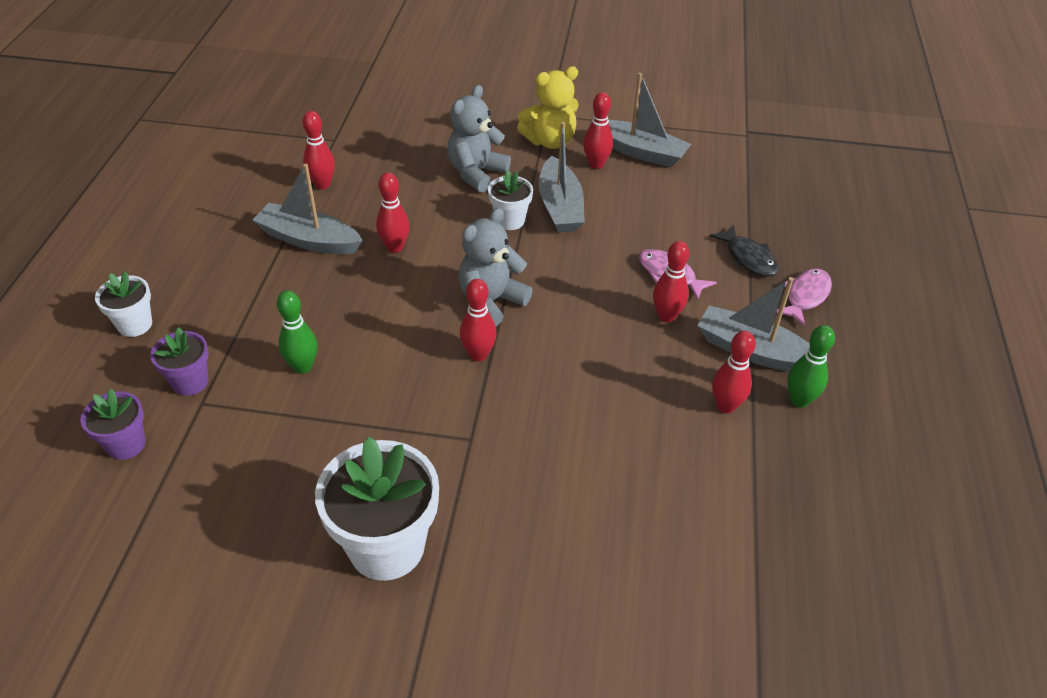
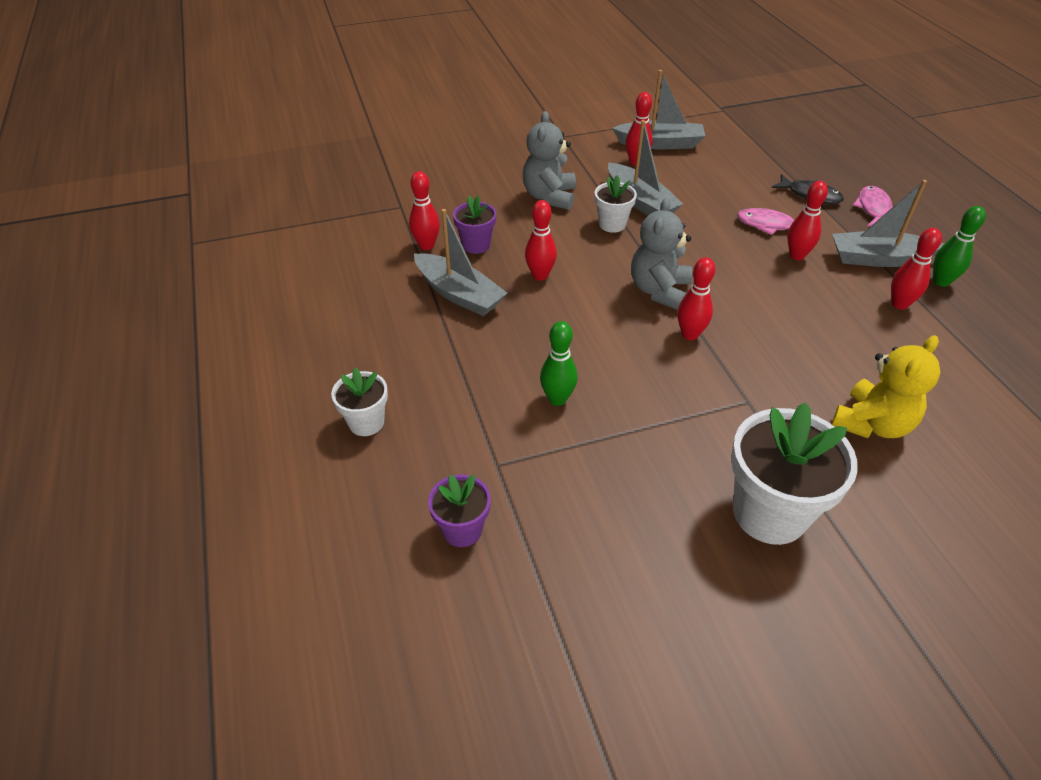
camera: 25 degrees left, 0 degrees up
purple flower pot [150,327,209,396] -> purple flower pot moved to [453,196,496,254]
grey boat [253,164,363,255] -> grey boat turned 135 degrees counterclockwise [414,209,507,316]
yellow teddy bear [517,66,579,149] -> yellow teddy bear moved to [832,335,941,438]

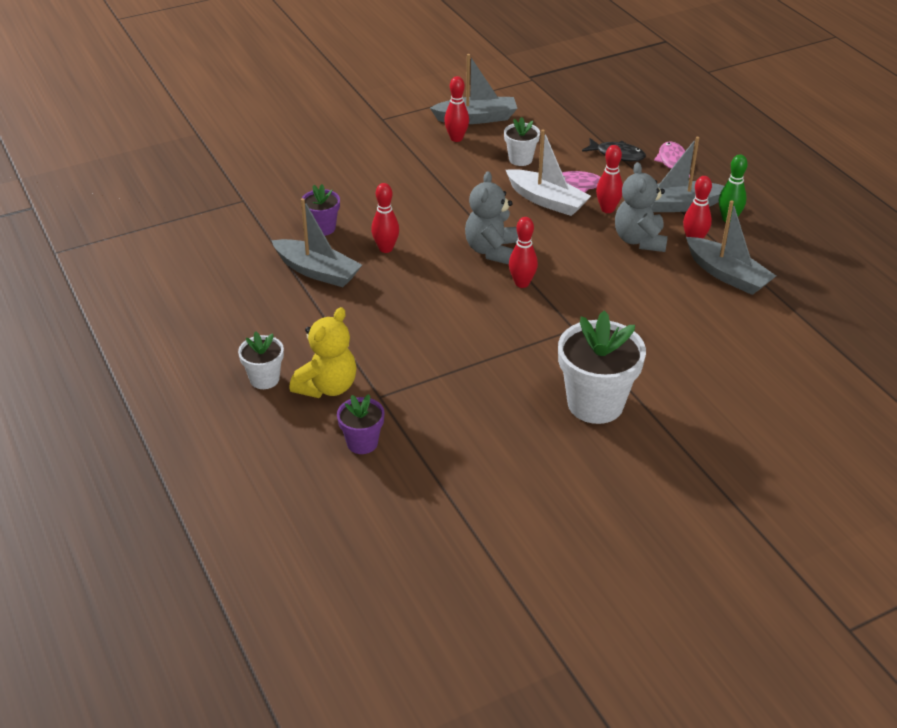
camera: 10 degrees left, 5 degrees down
red bowling pin [409,171,440,250] -> none
grey teddy bear [523,111,576,210] -> grey teddy bear moved to [615,162,668,252]
green bowling pin [540,321,578,406] -> none
white flower pot [595,175,637,233] -> white flower pot moved to [504,117,540,166]
grey boat [608,120,683,215] -> grey boat moved to [686,200,776,295]
yellow teddy bear [832,335,941,438] -> yellow teddy bear moved to [289,307,357,398]
none -> white boat [506,129,591,216]

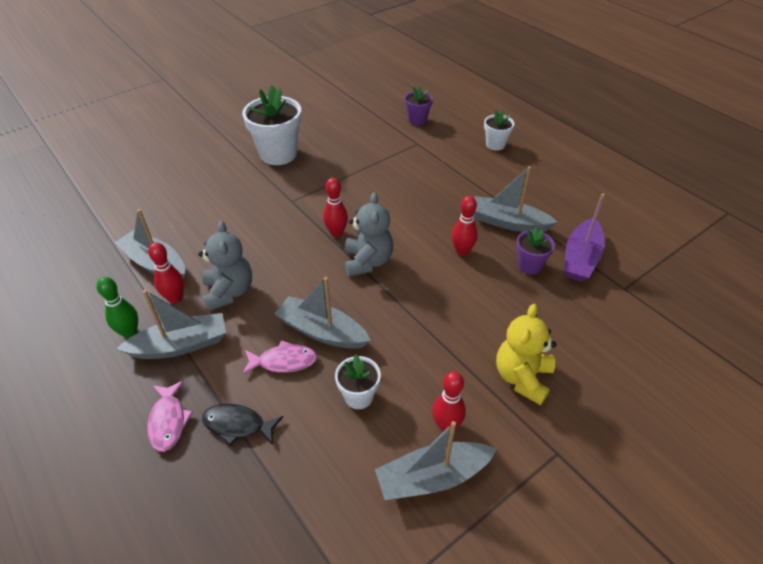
camera: 170 degrees right, 5 degrees up
yellow teddy bear [289,307,357,398] -> yellow teddy bear moved to [496,304,556,405]
white boat [506,129,591,216] -> grey boat [274,277,371,349]
red bowling pin [596,145,623,213] -> none
none -> purple boat [564,193,605,282]

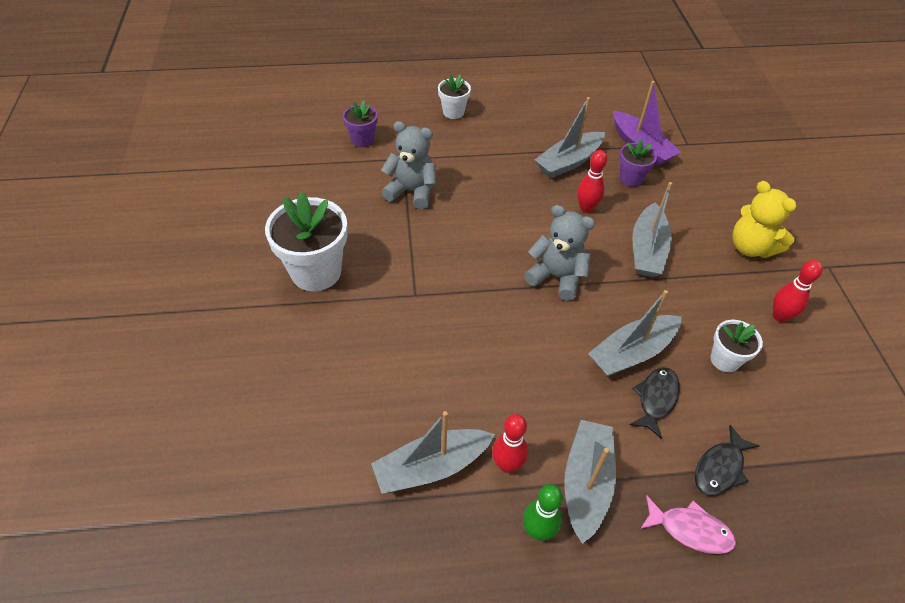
camera: 60 degrees left, 5 degrees up
grey teddy bear [198,221,252,311] -> grey teddy bear moved to [381,121,436,209]
pink fish [242,340,317,374] -> black fish [630,367,680,439]
red bowling pin [323,178,348,237] -> none
grey boat [375,421,497,500] -> grey boat moved to [632,182,672,277]

